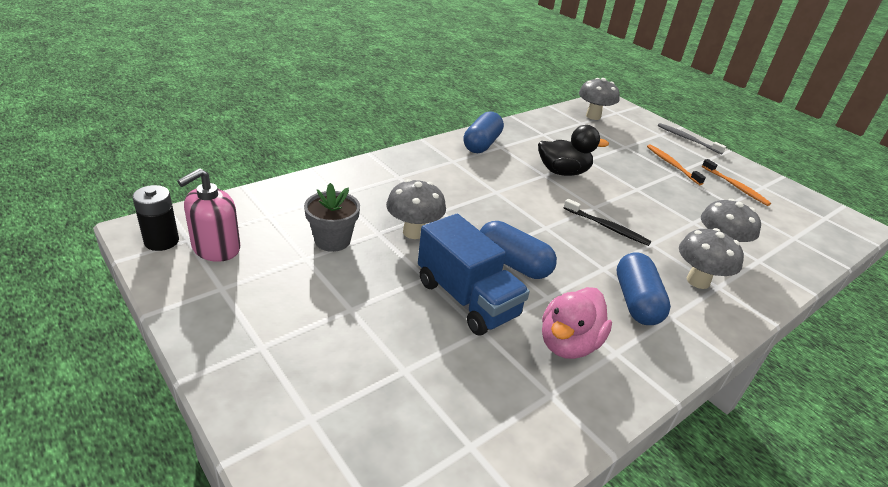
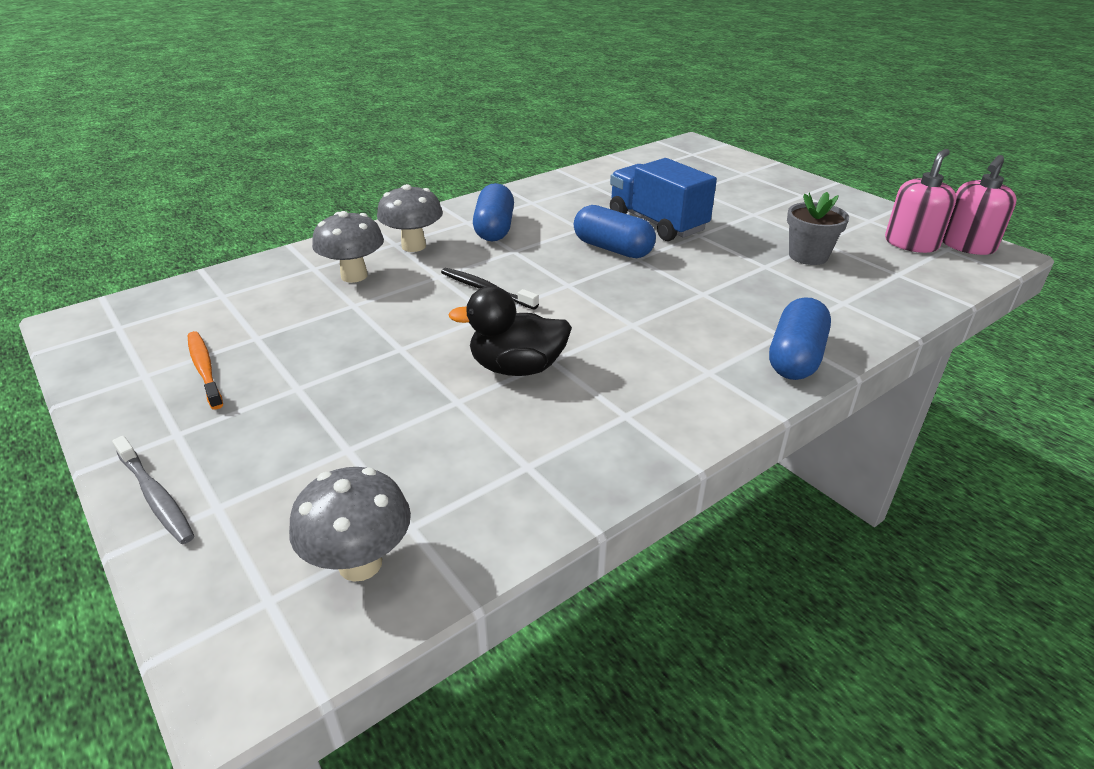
camera: 175 degrees left, 0 degrees up
black battery [132,185,179,251] -> pink soap dispenser [942,155,1017,255]
grey mushroom [386,179,446,239] -> none
blue capsule [464,111,504,153] -> blue capsule moved to [769,297,831,380]
pink duck [542,287,612,359] -> none
orange toothbrush [647,144,706,185] -> none

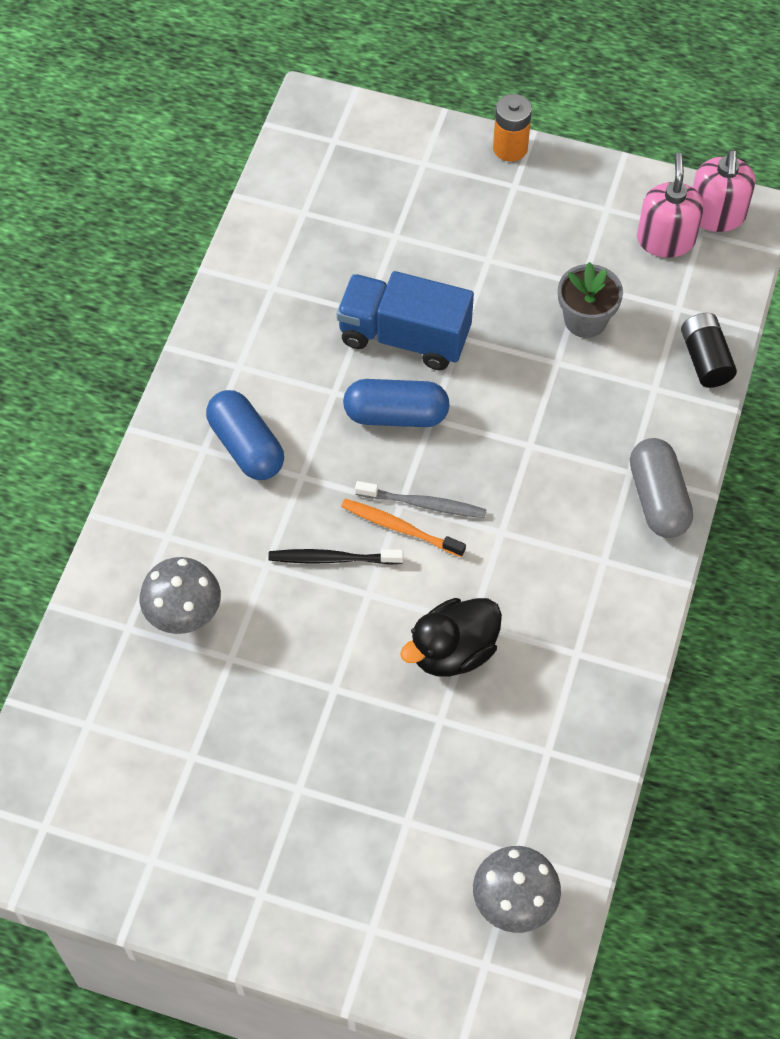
camera: 35 degrees left, 25 degrees up
grey toothbrush [112,436,195,544] -> grey toothbrush moved to [355,481,487,518]
orange toothbrush [188,331,223,410] -> orange toothbrush moved to [341,499,466,557]
grey mushroom [377,184,443,252] -> none
blue capsule [769,297,831,380] -> grey capsule [630,438,693,538]
none -> orange battery [493,94,532,162]
none -> black battery [681,313,737,388]

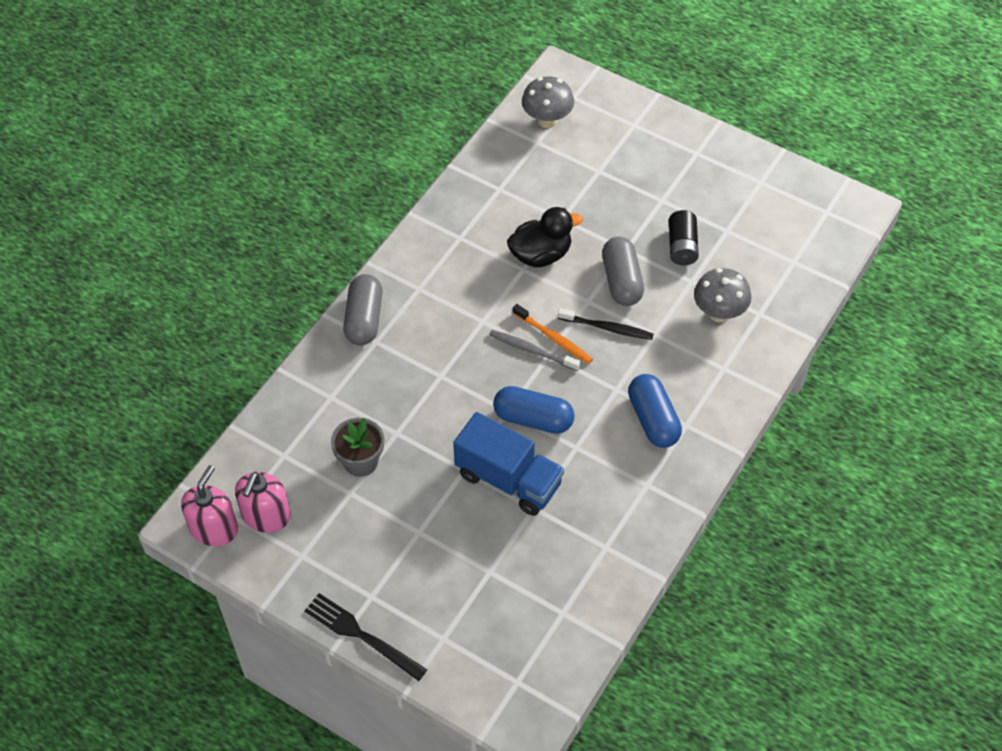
camera: 165 degrees left, 5 degrees down
orange battery [493,94,532,162] -> black fork [304,593,427,681]
black battery [681,313,737,388] -> black battery moved to [669,210,699,265]
none -> grey capsule [602,237,644,306]

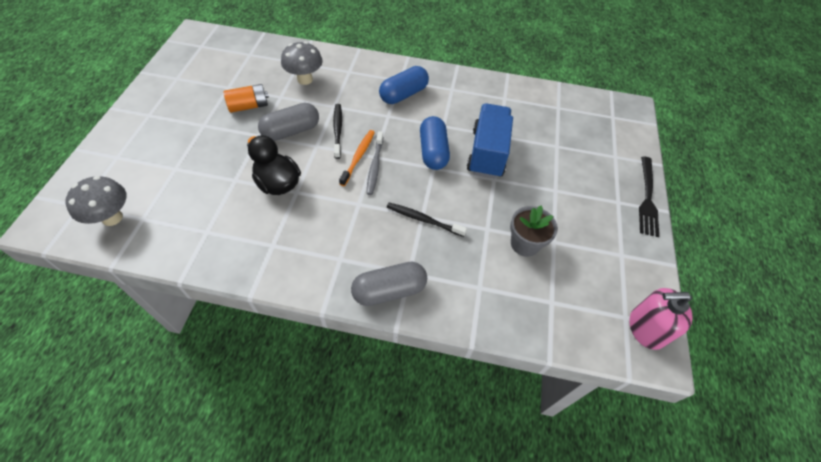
camera: 115 degrees left, 0 degrees up
pink soap dispenser [235,472,291,533] -> none
black battery [669,210,699,265] -> orange battery [223,84,269,113]
none -> black toothbrush [387,203,467,237]

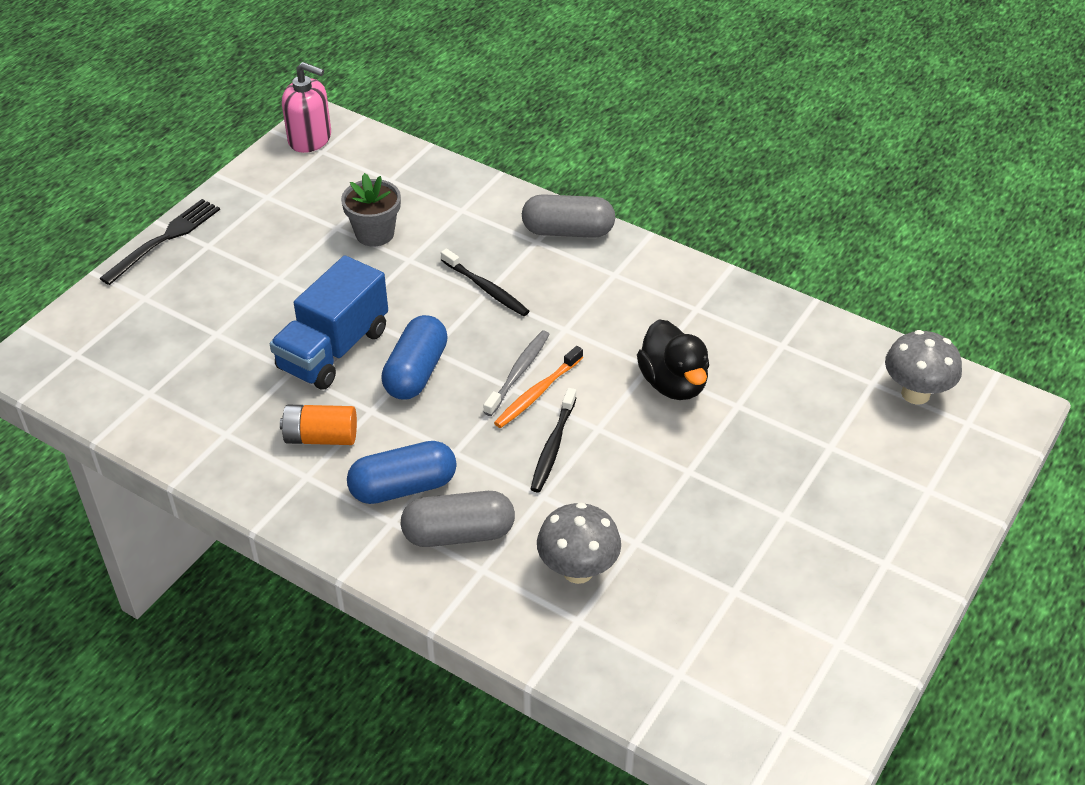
camera: 155 degrees left, 10 degrees down
orange battery [223,84,269,113] -> orange battery moved to [280,405,357,445]
grey capsule [258,103,319,141] -> grey capsule moved to [401,491,515,547]

